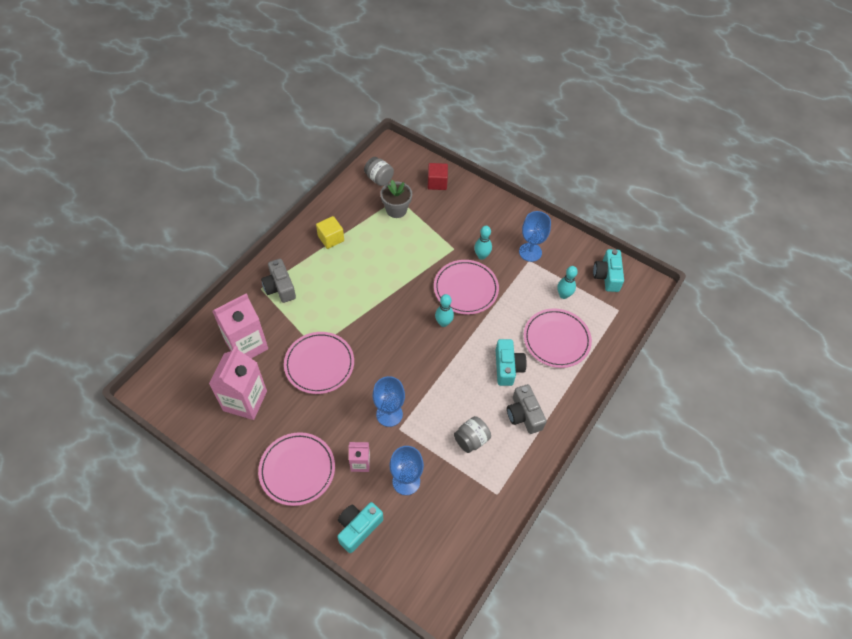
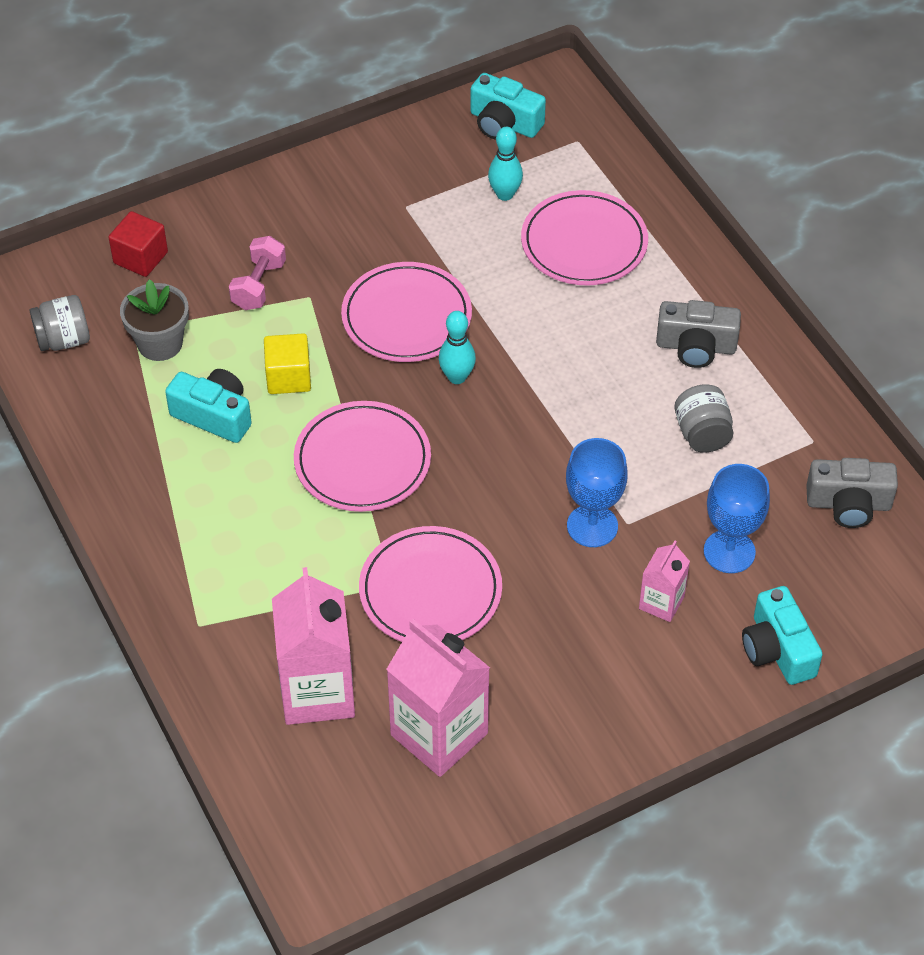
camera: 60 degrees left, 5 degrees down
pink plate [258,432,335,506] -> pink plate moved to [294,401,431,512]
grey camera [261,259,296,303] -> grey camera moved to [806,458,898,528]
yellow cube [316,216,344,249] -> yellow cube moved to [264,333,311,394]
turquoise bowling pin [474,226,492,260] -> none
turquoise camera [496,339,527,386] -> turquoise camera moved to [165,369,252,443]
blue goblet [519,211,551,262] -> none
none -> pink dumbbell [229,236,286,310]

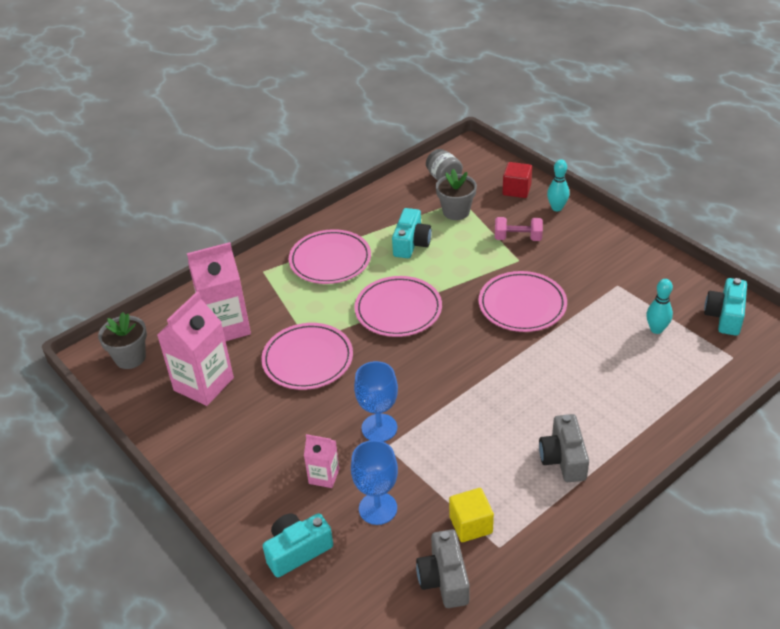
camera: 80 degrees right, 10 degrees down
yellow cube [264,333,311,394] -> yellow cube moved to [449,488,494,542]
turquoise bowling pin [439,311,476,384] -> turquoise bowling pin moved to [547,159,569,211]
pink plate [521,190,648,285] -> pink plate moved to [289,229,371,284]
grey jar [674,384,734,453] -> none
none -> grey flower pot [98,312,147,369]

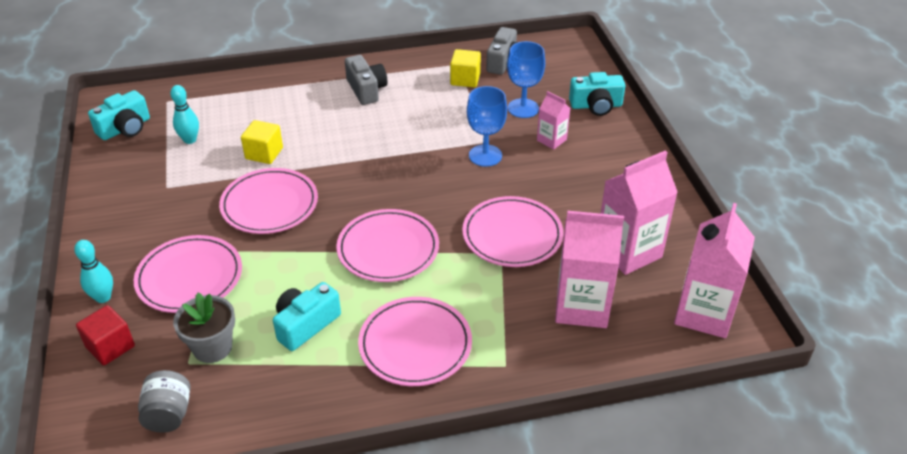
camera: 155 degrees left, 0 degrees up
grey flower pot [98,312,147,369] -> pink carton [674,203,755,338]
pink dumbbell [495,217,543,241] -> pink plate [134,235,242,313]
grey camera [539,414,589,482] -> grey camera turned 45 degrees counterclockwise [345,55,387,105]
none -> yellow cube [241,120,283,164]

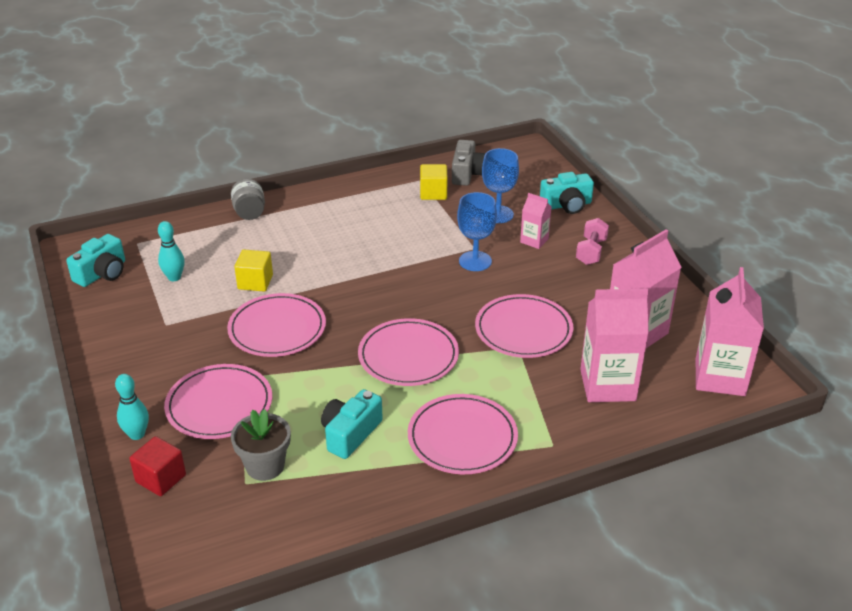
camera: 10 degrees left, 5 degrees down
grey jar [138,370,190,433] -> grey jar moved to [231,179,265,220]
grey camera [345,55,387,105] -> none
none -> pink dumbbell [576,218,609,265]

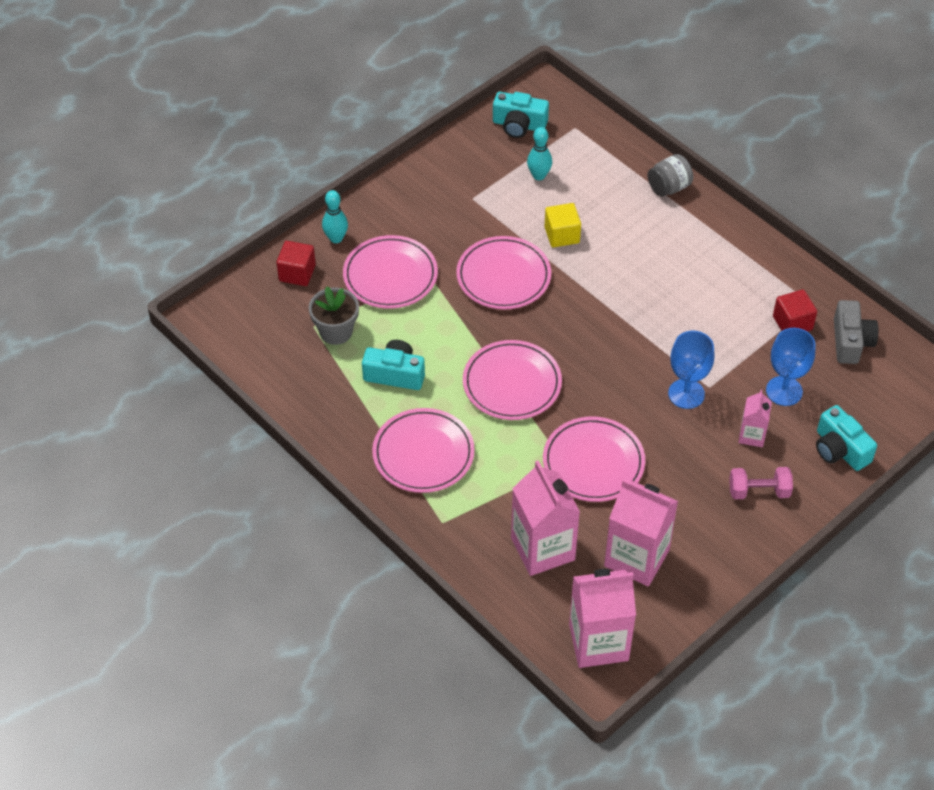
camera: 70 degrees right, 15 degrees up
yellow cube [420,164,448,200] -> red cube [773,289,817,331]
grey camera [452,140,485,186] -> grey camera turned 75 degrees counterclockwise [834,300,878,364]

